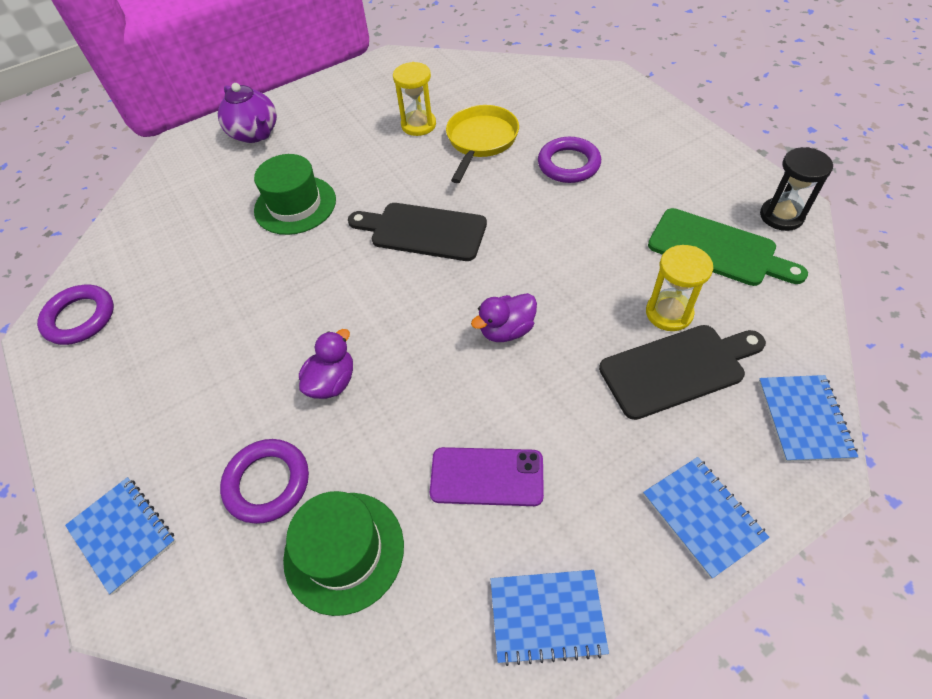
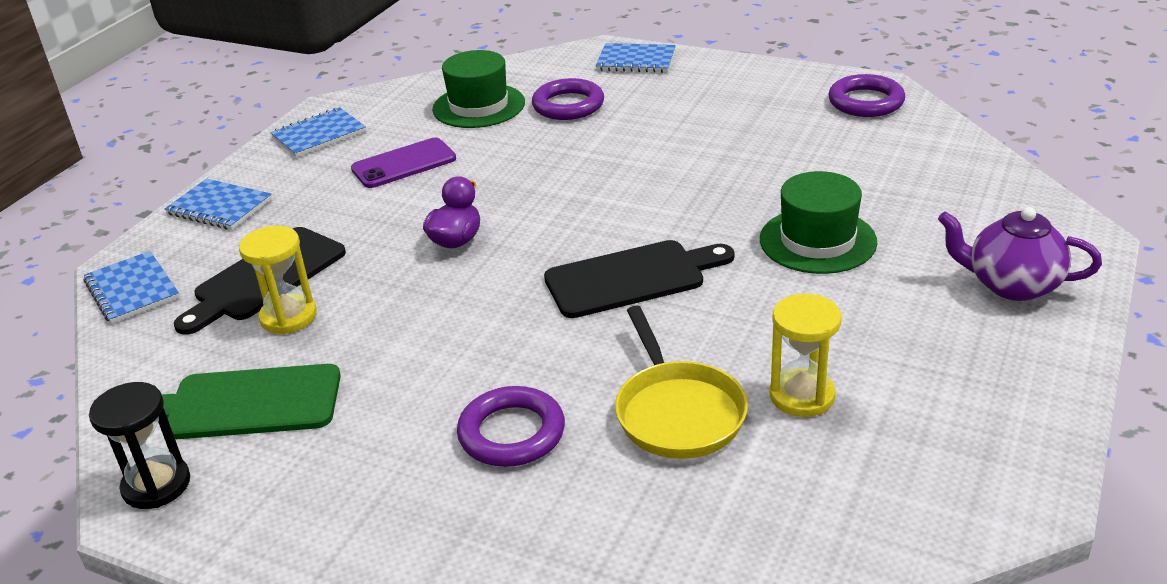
camera: 145 degrees right, 20 degrees down
purple duck [299,329,353,399] -> none

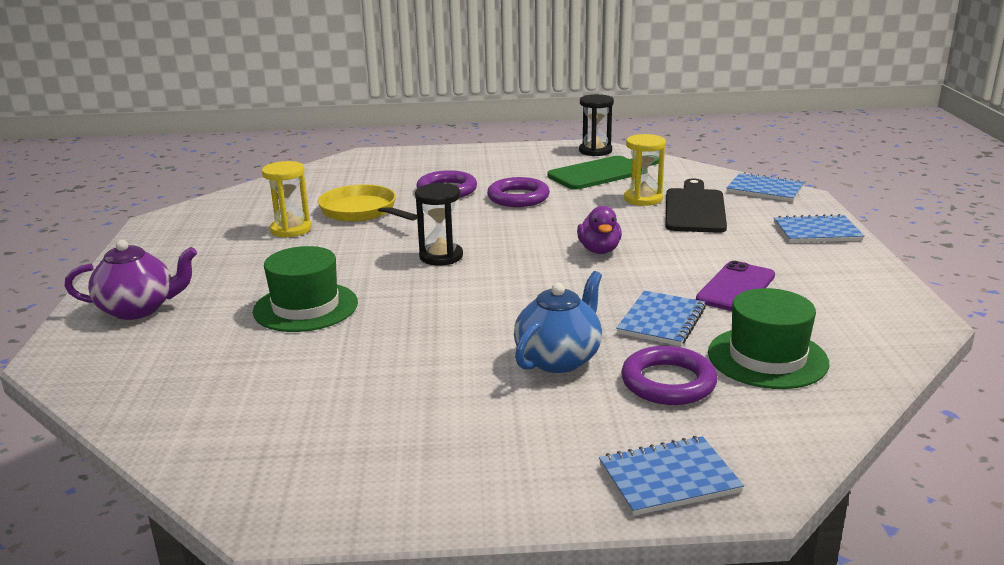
camera: 150 degrees right, 10 degrees down
blue notebook [270,107,366,157] -> blue notebook moved to [616,291,706,346]
black cutting board [544,240,735,318] -> black hourglass [415,183,463,265]
purple ring [828,74,905,117] -> purple ring moved to [487,177,550,207]
none -> blue teapot [514,271,602,373]

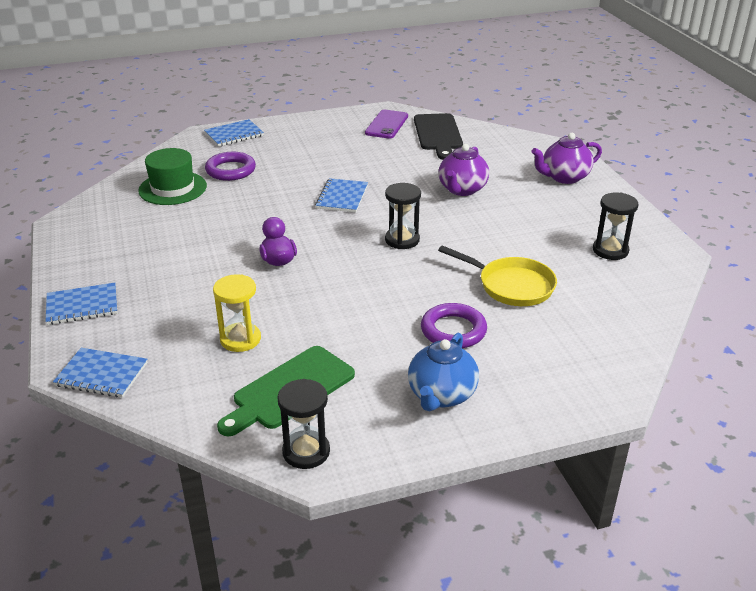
camera: 165 degrees right, 10 degrees up
green hat [253,246,358,332] -> purple teapot [438,144,489,196]
yellow hourglass [262,161,311,238] -> none
purple ring [487,177,550,207] -> none
blue teapot [514,271,602,373] -> blue teapot moved to [408,333,479,411]
blue notebook [616,291,706,346] -> blue notebook moved to [315,178,368,212]
black cutting board [665,178,727,233] -> black cutting board moved to [414,113,463,160]
purple phone [696,261,775,311] -> purple phone moved to [365,110,408,139]
none -> black hourglass [593,192,639,260]

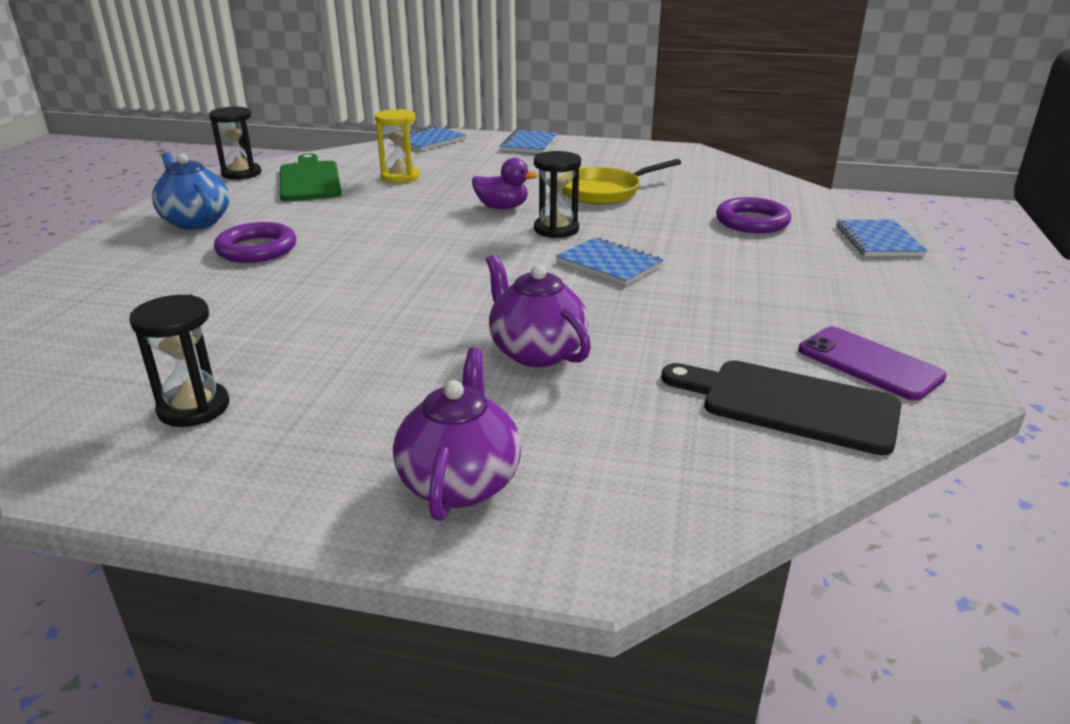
camera: 120 degrees right, 5 degrees down
green hat [138,148,207,205] -> none
black hourglass [385,183,421,249] -> black hourglass moved to [534,151,581,238]
yellow pan [438,245,557,306] -> yellow pan moved to [562,159,681,204]

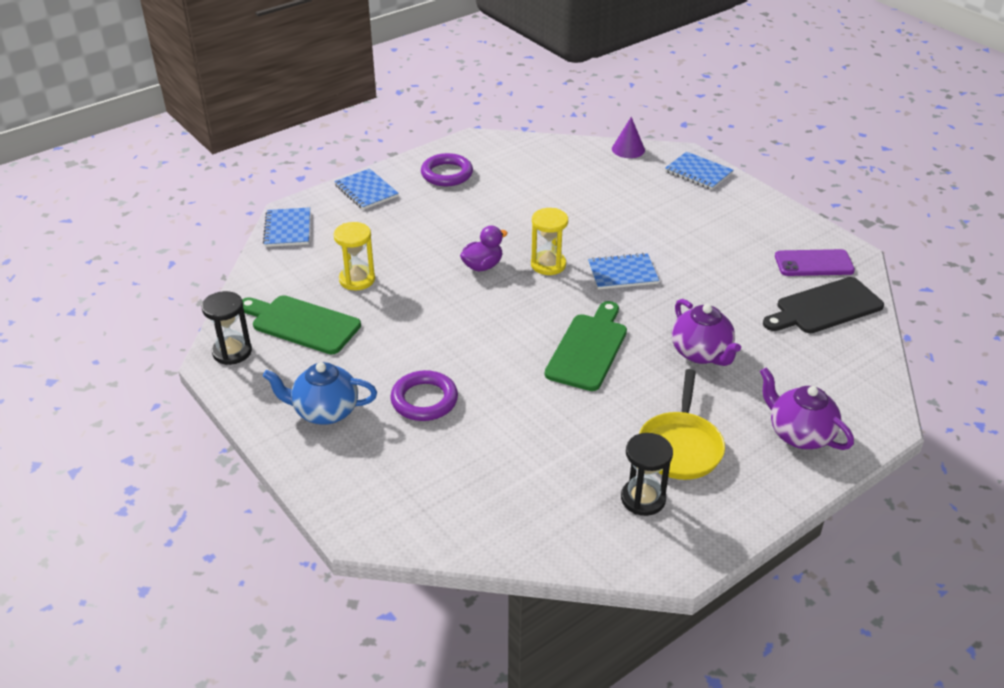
camera: 50 degrees left, 10 degrees up
purple teapot [486,254,591,367] -> purple teapot turned 120 degrees counterclockwise [672,299,741,366]
black hourglass [534,151,581,238] -> yellow hourglass [531,208,568,275]
yellow pan [562,159,681,204] -> yellow pan moved to [639,369,725,480]
purple ring [716,197,791,233] -> purple ring moved to [421,153,473,186]
none -> green cutting board [545,301,627,391]
none -> purple cone [612,117,645,158]

